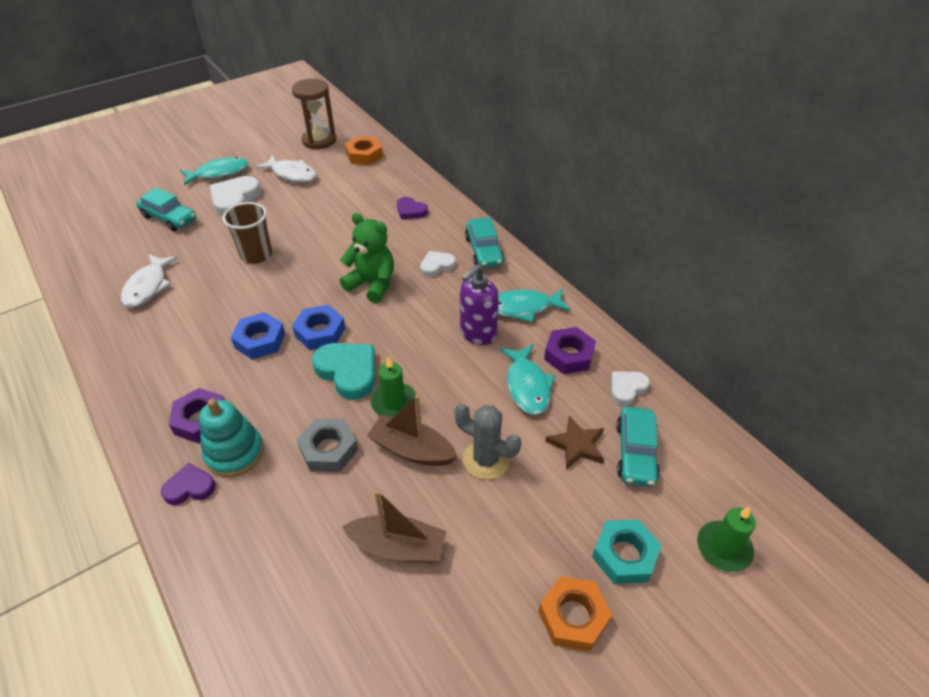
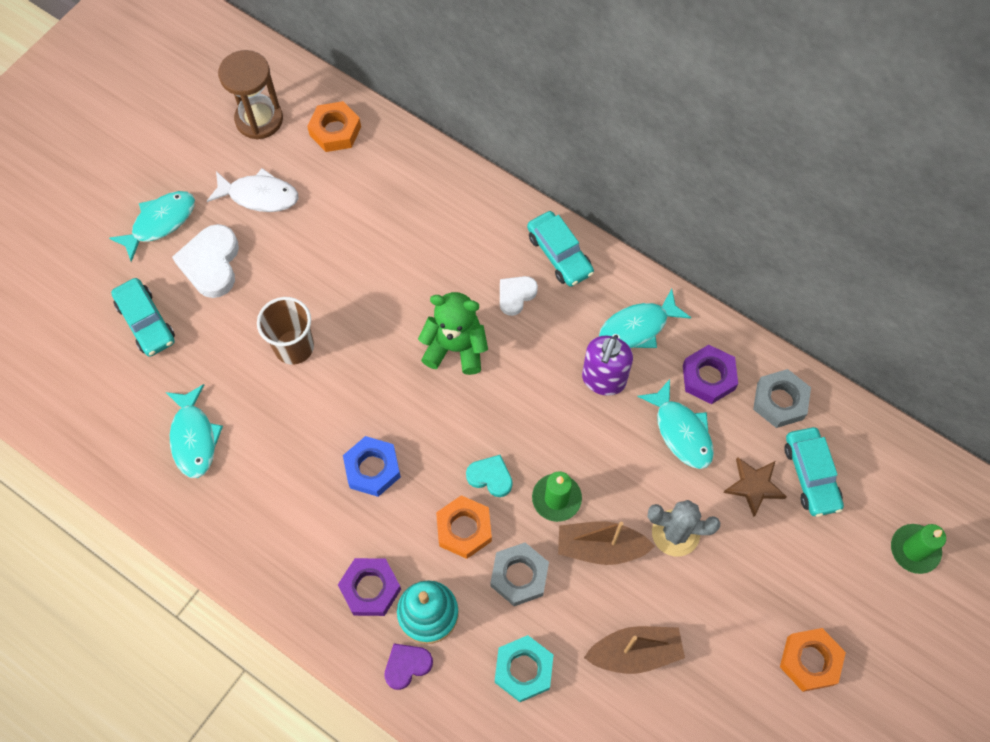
camera: 20 degrees left, 20 degrees up
white fish [121,254,178,308] -> turquoise fish [166,384,223,478]
turquoise car [136,187,196,231] -> turquoise car turned 45 degrees clockwise [111,278,175,357]
blue nut [292,305,345,350] -> none
turquoise heart [312,343,375,400] -> turquoise heart [466,455,512,497], size x0.59
purple heart [397,197,428,219] -> none
turquoise nut [592,519,661,584] -> turquoise nut moved to [495,635,553,702]
white heart [611,372,650,406] -> grey nut [753,369,811,428]
none -> orange nut [436,495,492,559]

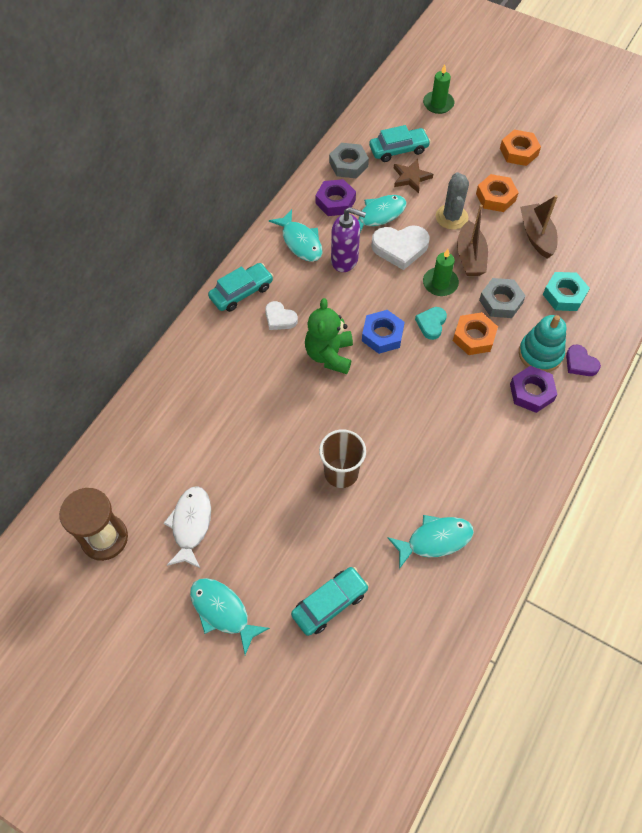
camera: 95 degrees left, 5 degrees down
white heart [172,224,239,298] -> white heart moved to [371,225,430,270]
orange nut [307,101,361,152] -> orange nut moved to [476,174,519,212]
blue nut [343,436,401,497] -> blue nut moved to [362,310,405,354]

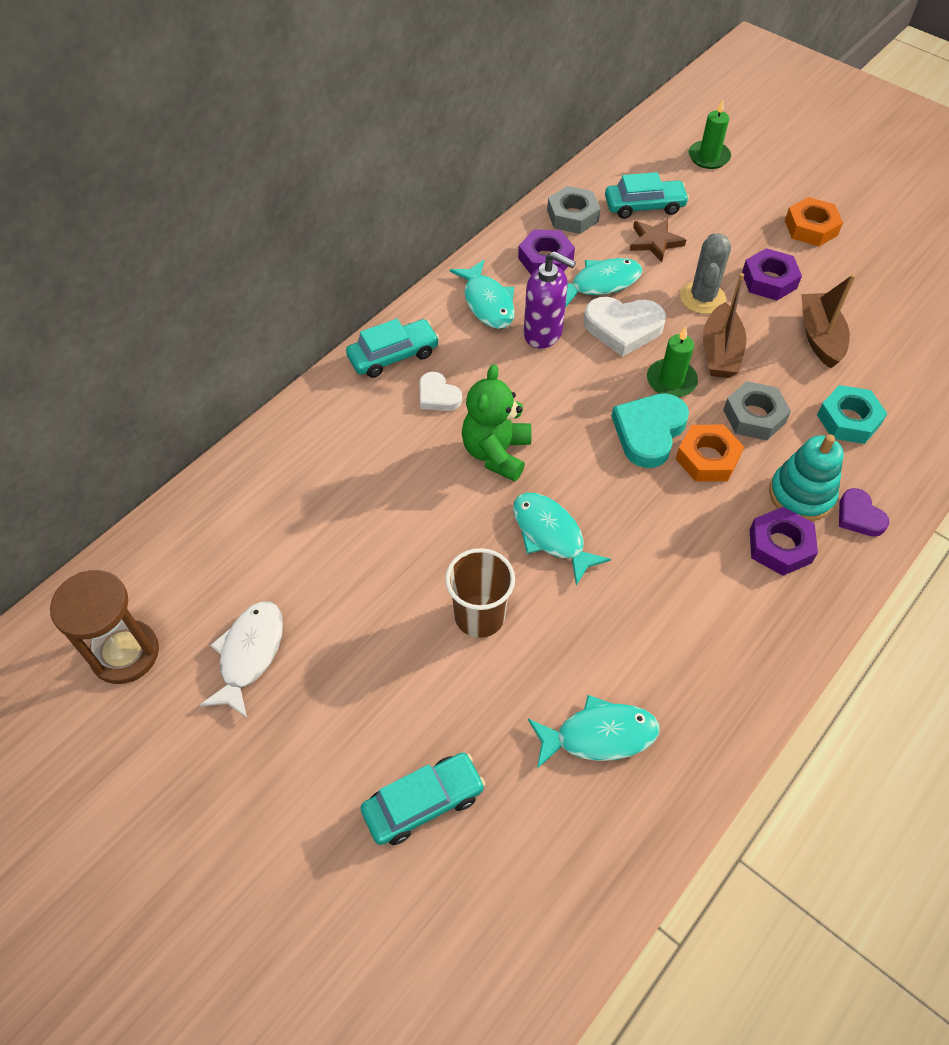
camera: 10 degrees right, 5 degrees down
turquoise fish [190,578,270,655] -> turquoise fish moved to [513,493,611,585]
blue nut [362,310,405,354] -> none
turquoise heart [415,307,447,340] -> turquoise heart [611,393,689,468], size x1.69
orange nut [476,174,519,212] -> purple nut [742,248,802,301]

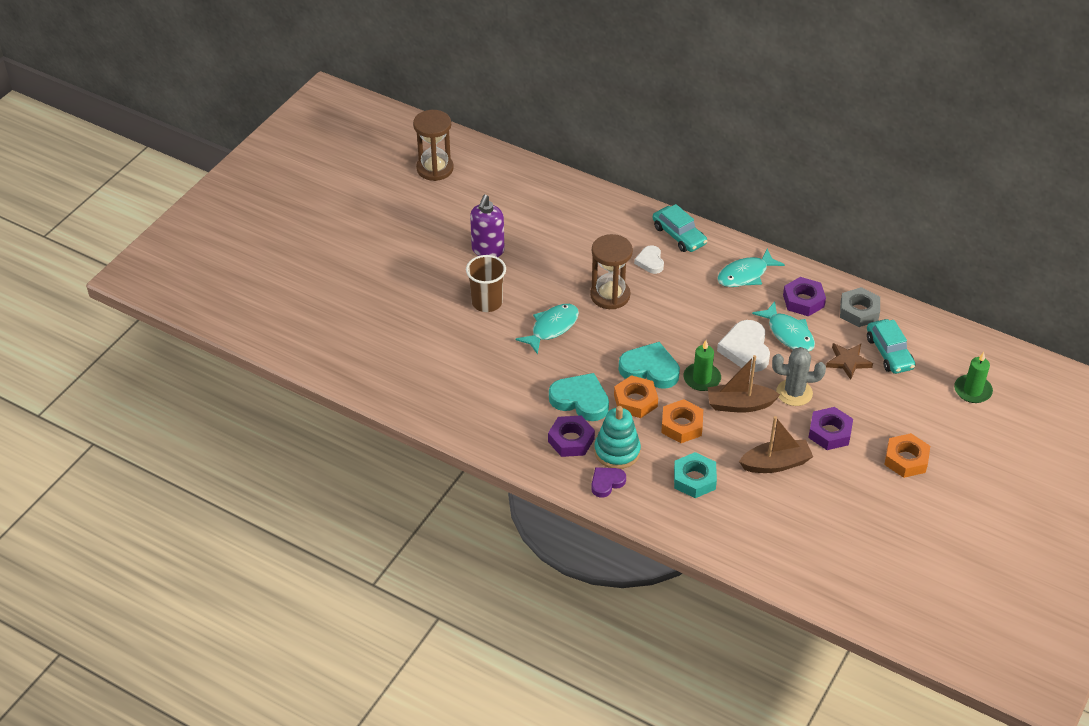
camera: 80 degrees right, 10 degrees down
white fish [200,601,283,718] -> none
turquoise car [361,753,485,845] -> none
white heart [419,372,462,411] -> white heart turned 45 degrees counterclockwise [634,245,664,274]
green teddy bear [462,364,532,481] -> brown hourglass [590,234,633,309]
purple soap dispenser [524,251,576,349] -> purple soap dispenser moved to [470,194,505,257]
turquoise fish [528,695,660,769] -> none
grey nut [723,381,791,440] -> orange nut [661,399,703,443]
none -> turquoise heart [549,373,609,421]

